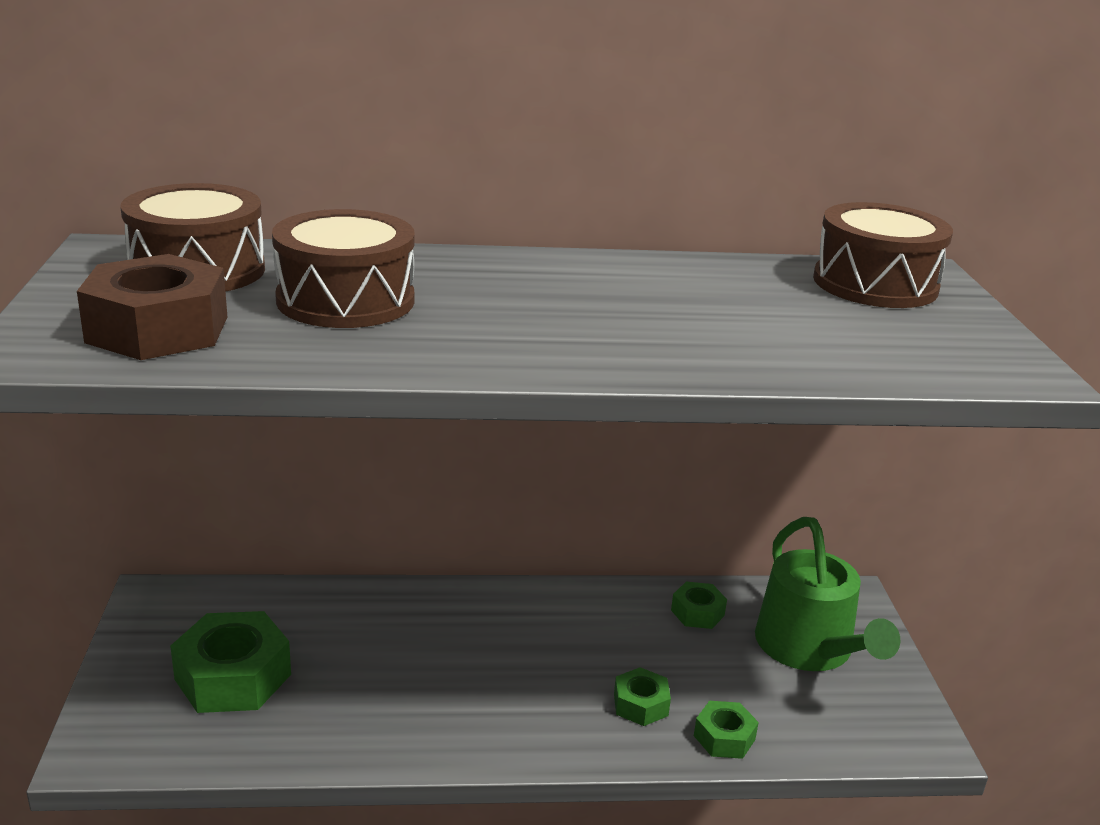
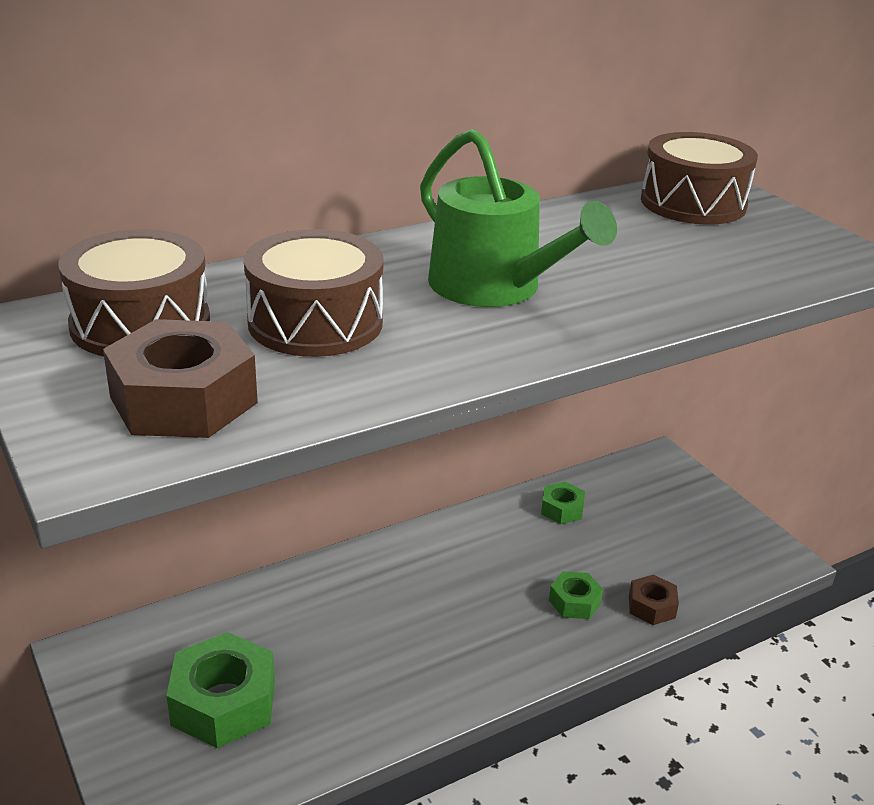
camera: 25 degrees left, 5 degrees up
green nut [694,701,759,759] -> brown nut [629,574,679,625]
green watering can [755,517,900,671] -> green watering can moved to [420,129,617,307]

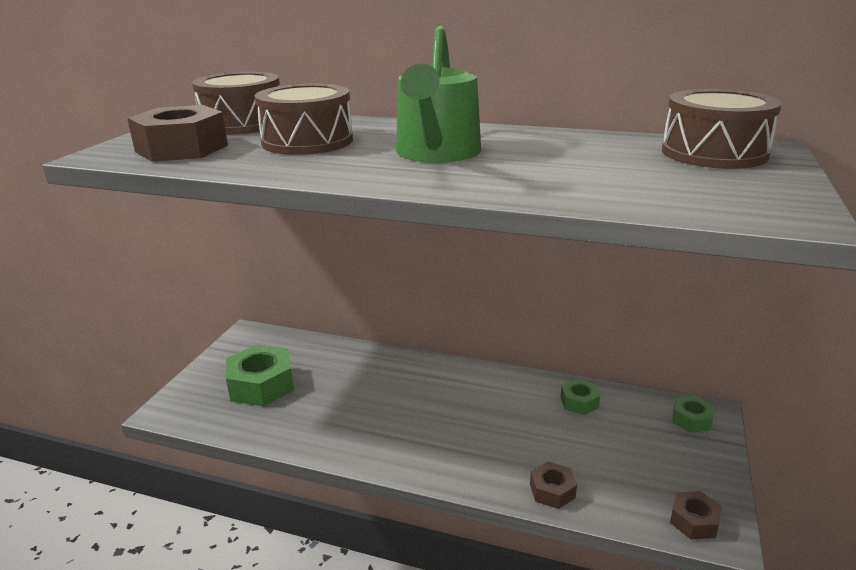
camera: 50 degrees right, 5 degrees down
green nut [549,571,603,619] -> green nut moved to [672,396,713,433]
none -> brown nut [670,491,722,539]

